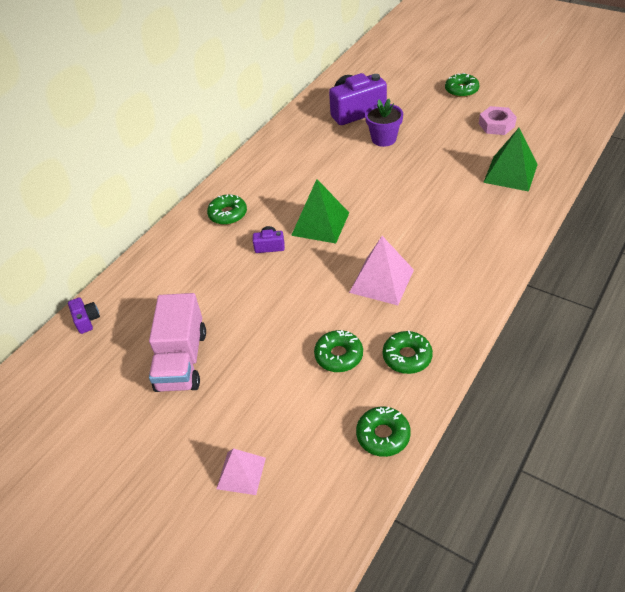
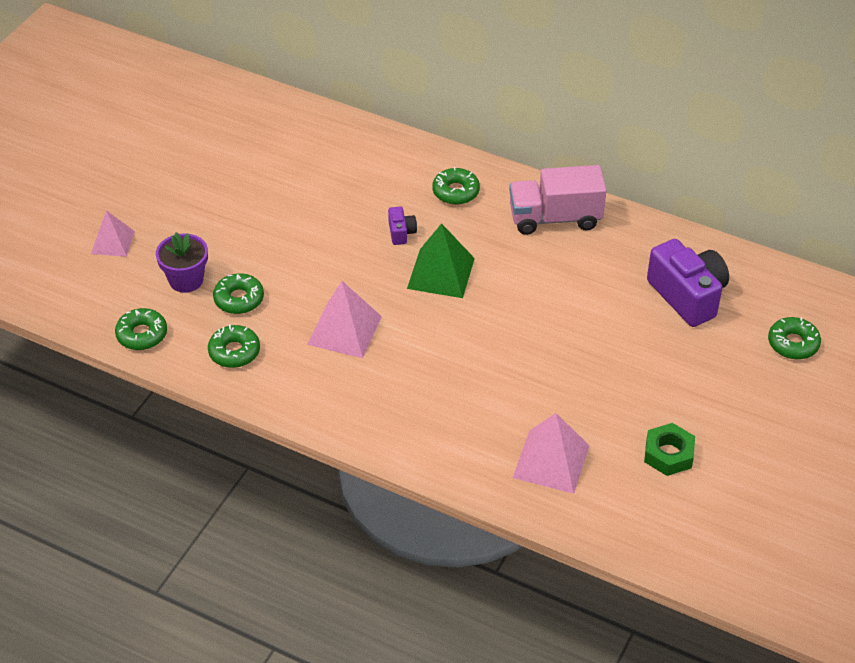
camera: 80 degrees right, 0 degrees up
purple camera [68,297,100,334] -> none
pink truck [149,293,206,392] -> pink truck moved to [509,165,607,235]
purple flower pot [365,99,403,147] -> purple flower pot moved to [156,232,208,293]
green donut [445,73,479,97] -> green donut moved to [768,317,821,359]
pink nut [479,106,517,135] -> green nut [644,423,695,476]
green pyramid [483,128,538,192] -> pink pyramid [513,413,589,494]

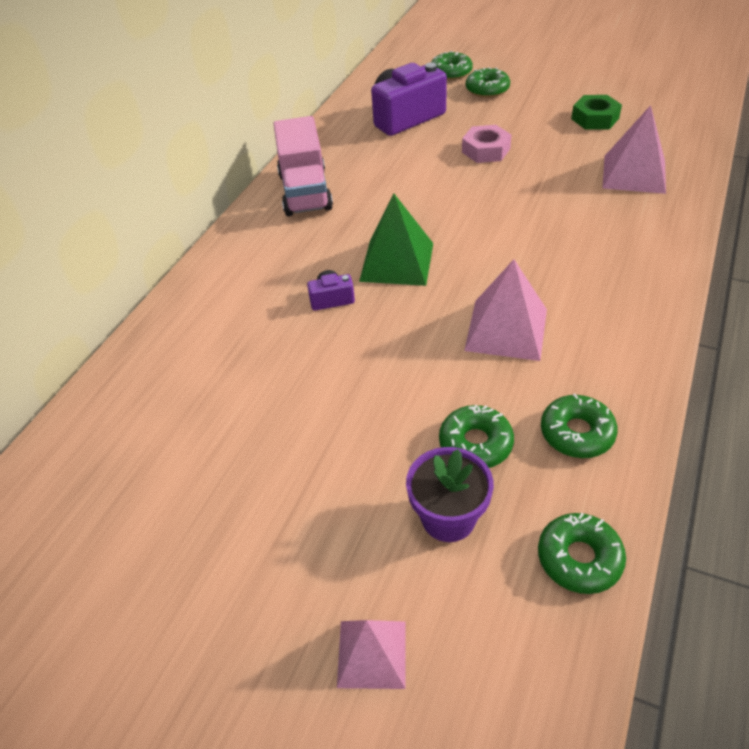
camera: 90 degrees left, 0 degrees up
green donut [432,167,480,205] -> green donut moved to [466,67,510,98]
none -> pink nut [462,125,511,163]

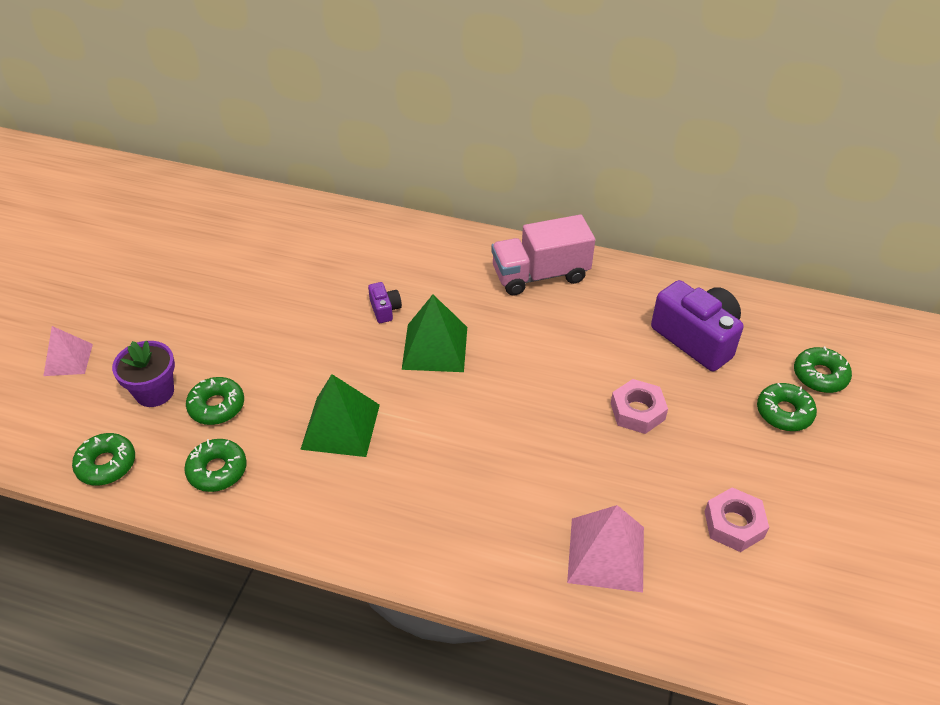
camera: 80 degrees right, 0 degrees up
pink pyramid [464,259,547,361] -> green pyramid [300,374,380,457]
green nut [571,95,622,130] -> pink nut [704,487,769,552]

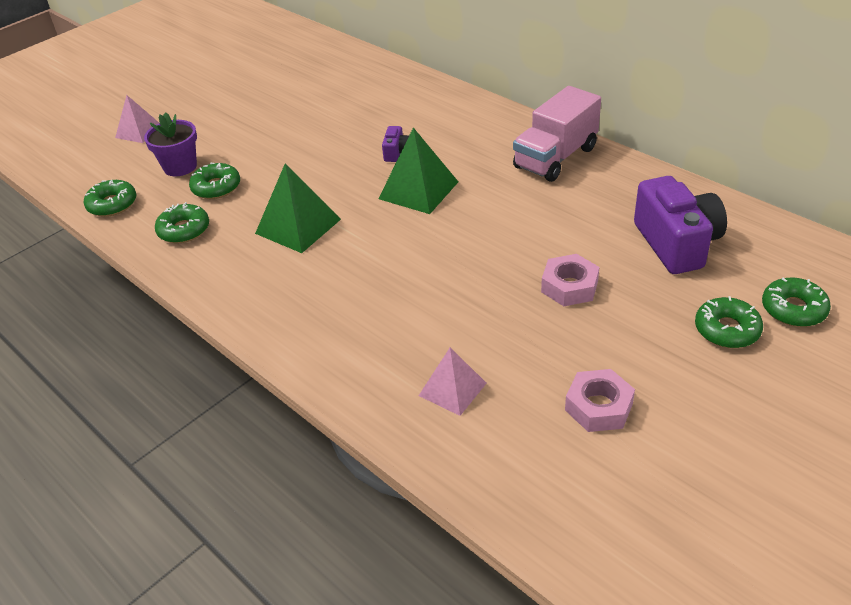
camera: 30 degrees right, 5 degrees down
pink truck [491,214,595,295] -> pink truck turned 60 degrees counterclockwise [513,86,601,182]
pink pyramid [567,505,644,592] -> pink pyramid [419,348,487,416], size x0.65

